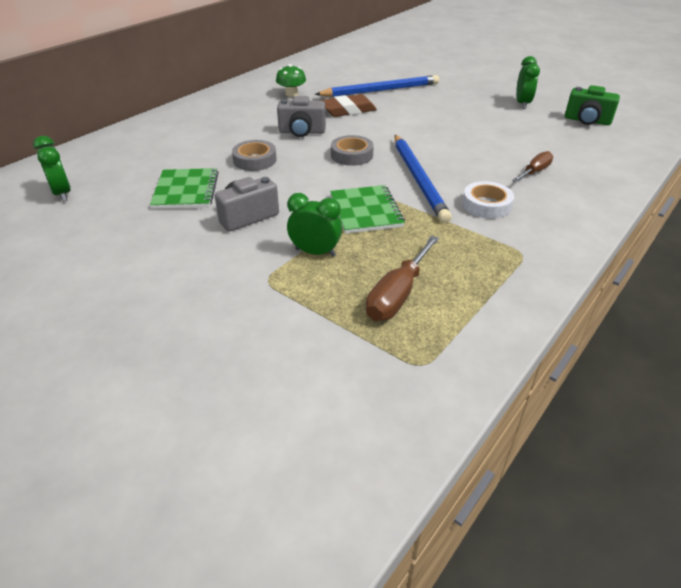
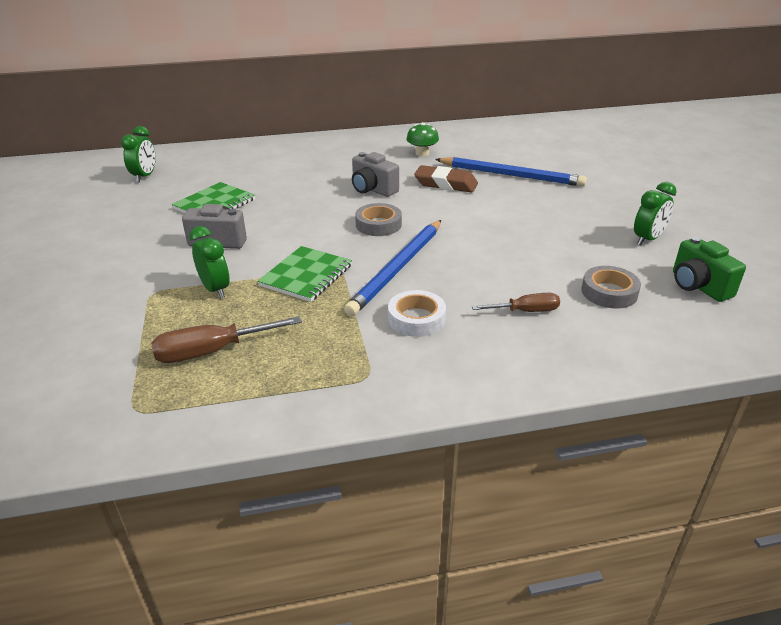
camera: 40 degrees right, 5 degrees down
grey tape [232,140,277,171] -> grey tape moved to [581,266,641,309]

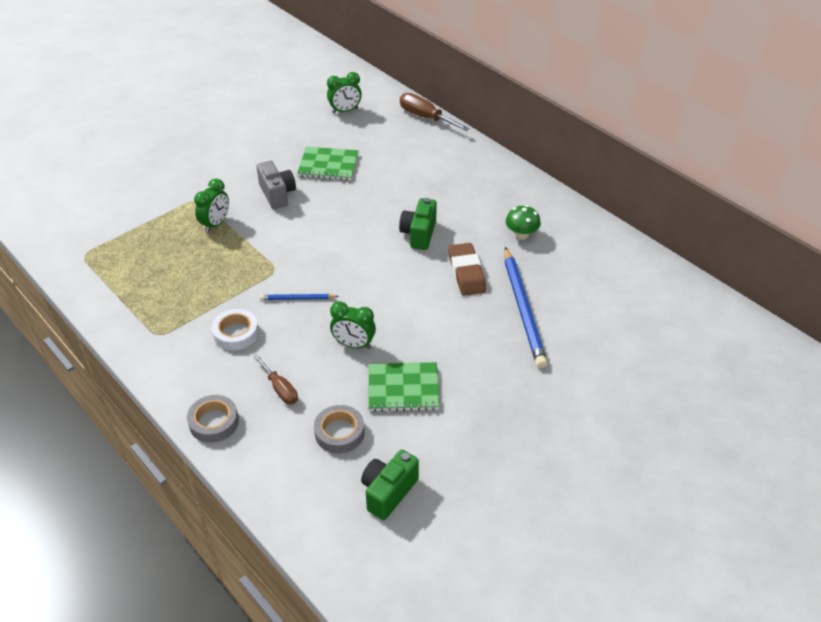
camera: 60 degrees right, 10 degrees up
brown screwdriver [151,316,302,363] -> brown screwdriver moved to [400,93,470,131]
green notebook [257,246,352,302] -> green notebook moved to [368,362,440,412]
blue pencil [344,220,441,316] -> blue pencil [260,294,339,300], size x0.48
grey camera [352,152,399,197] -> green camera [399,198,437,250]
grey tape [355,203,402,236] -> grey tape moved to [187,395,239,443]
green clock [634,182,677,245] -> green clock moved to [330,301,376,349]

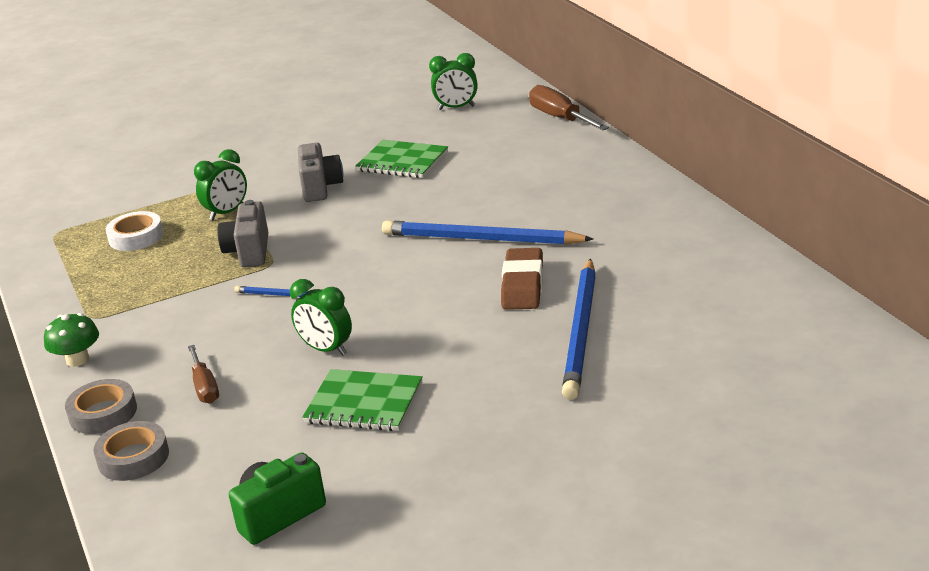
camera: 20 degrees right, 15 degrees down
white tape [212,309,259,350] -> white tape moved to [106,211,164,251]
grey tape [314,405,365,454] -> grey tape moved to [93,421,169,481]
green camera [399,198,437,250] -> blue pencil [382,221,593,245]
green mushroom [506,205,541,240] -> green mushroom moved to [44,313,99,367]
none -> grey camera [217,200,269,267]

